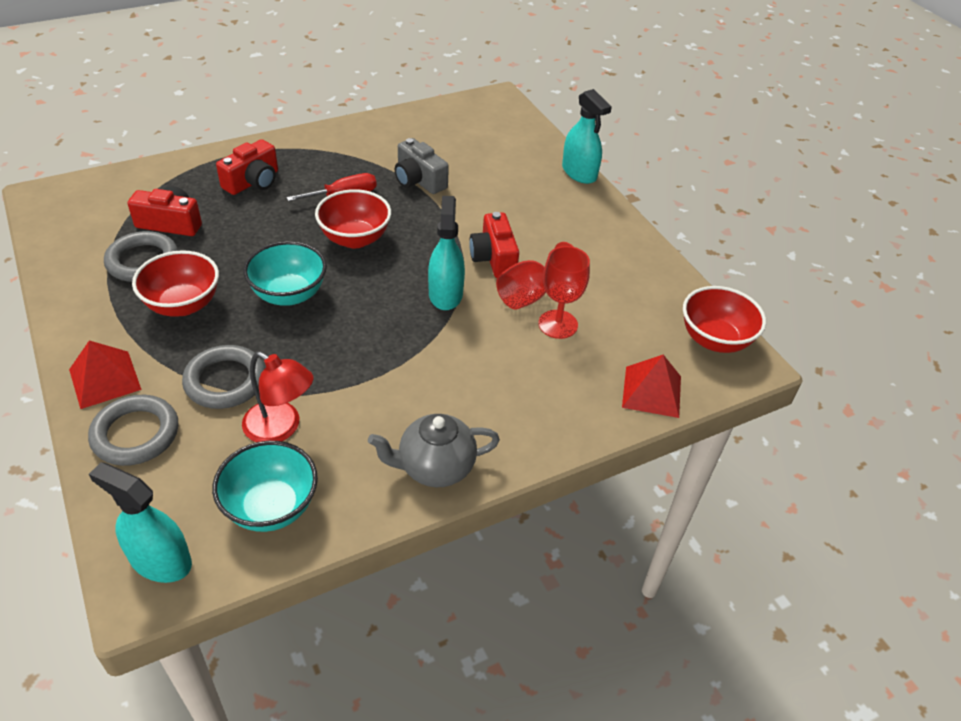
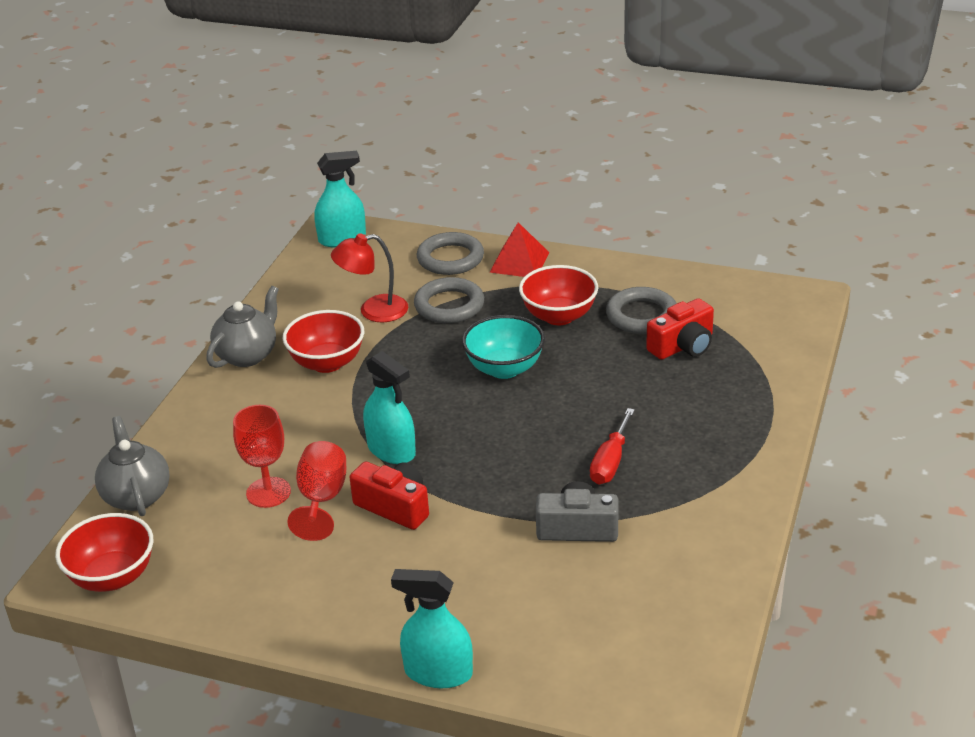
camera: 140 degrees right, 10 degrees down
turquoise bowl [212,441,318,532] -> none
red camera [216,139,278,195] -> none
red bowl [315,189,391,248] -> red bowl moved to [283,310,364,373]
red pyramid [622,355,681,418] -> grey teapot [95,416,170,516]

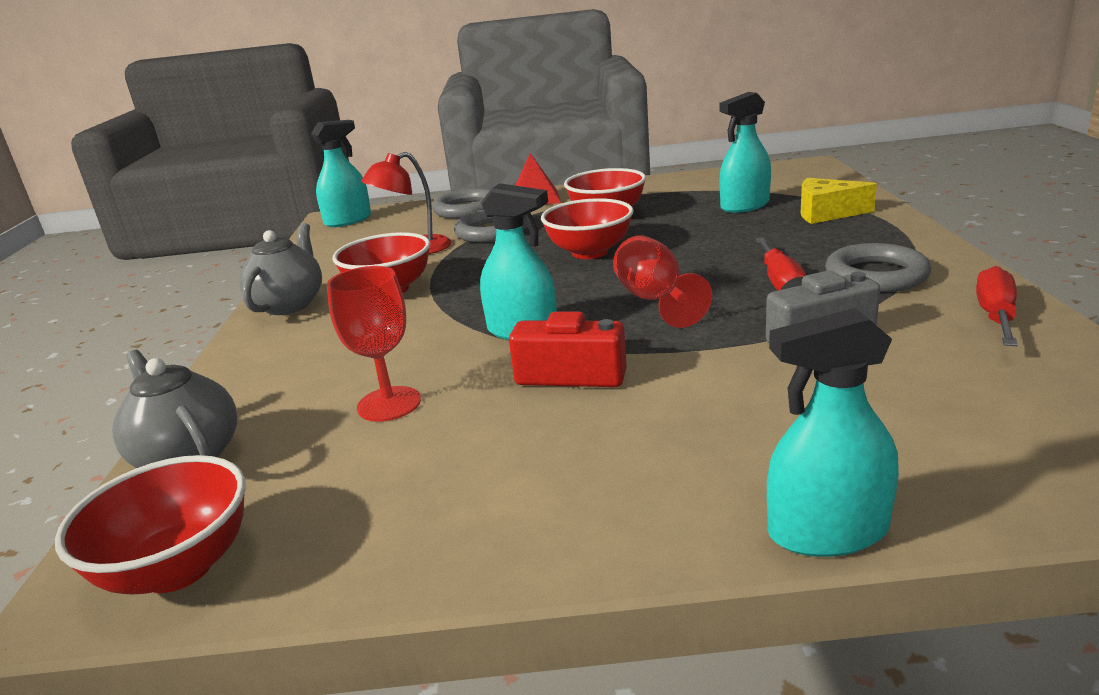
camera: 20 degrees left, 10 degrees down
red goblet [287,441,346,541] -> red goblet moved to [613,235,712,328]
turquoise bowl [462,315,545,379] -> red bowl [541,198,634,259]
grey ring [606,287,677,334] -> grey ring moved to [825,243,931,292]
red camera [646,298,714,360] -> turquoise spray bottle [719,92,771,213]
none -> yellow cheese [801,178,877,224]
none -> red screwdriver [976,266,1018,346]

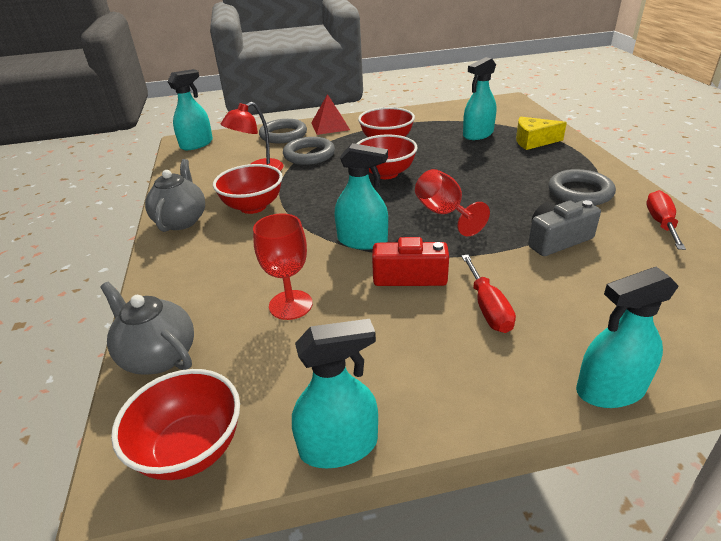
camera: 10 degrees left, 10 degrees up
red screwdriver [755,238,806,290] -> red screwdriver moved to [461,255,516,333]
none -> turquoise spray bottle [292,319,378,469]

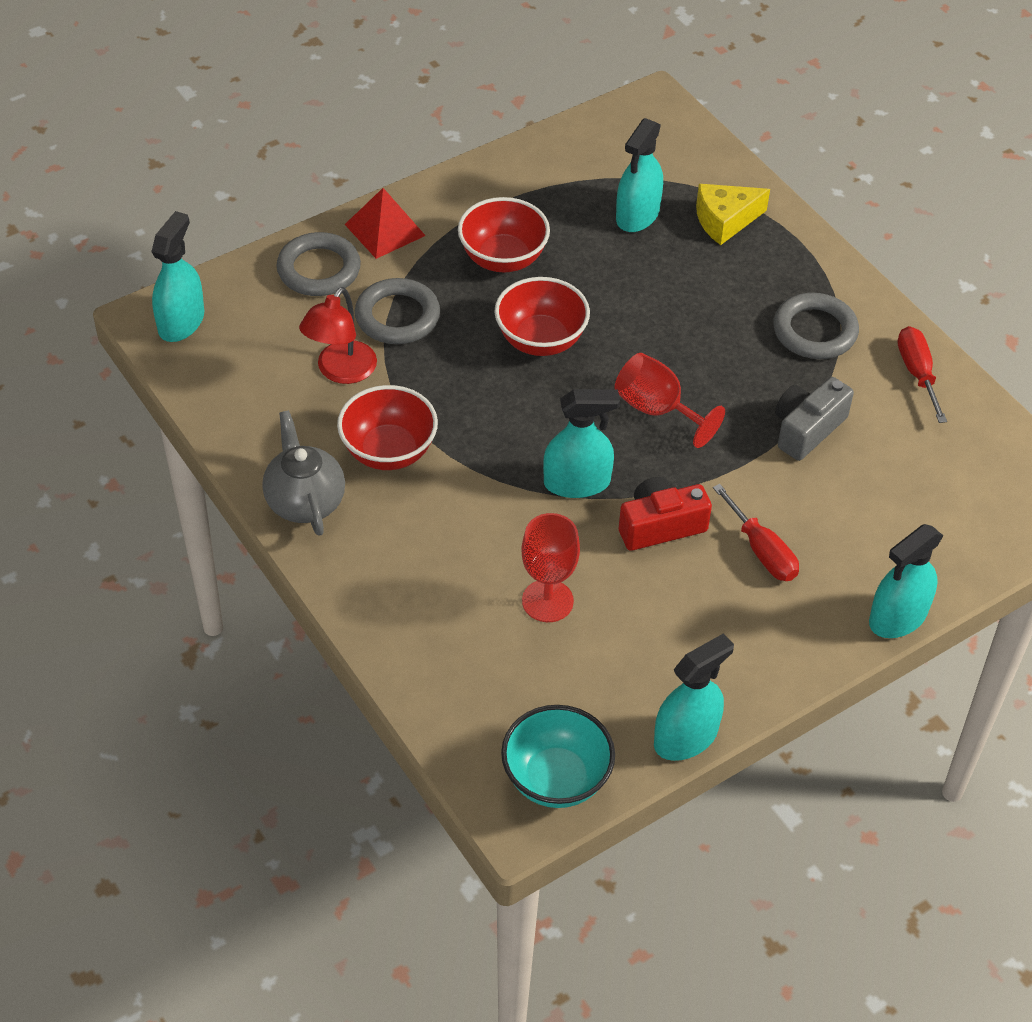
camera: 25 degrees left, 15 degrees up
grey teapot [100,282,194,375] -> none
red bowl [111,369,240,480] -> turquoise bowl [501,705,615,808]

